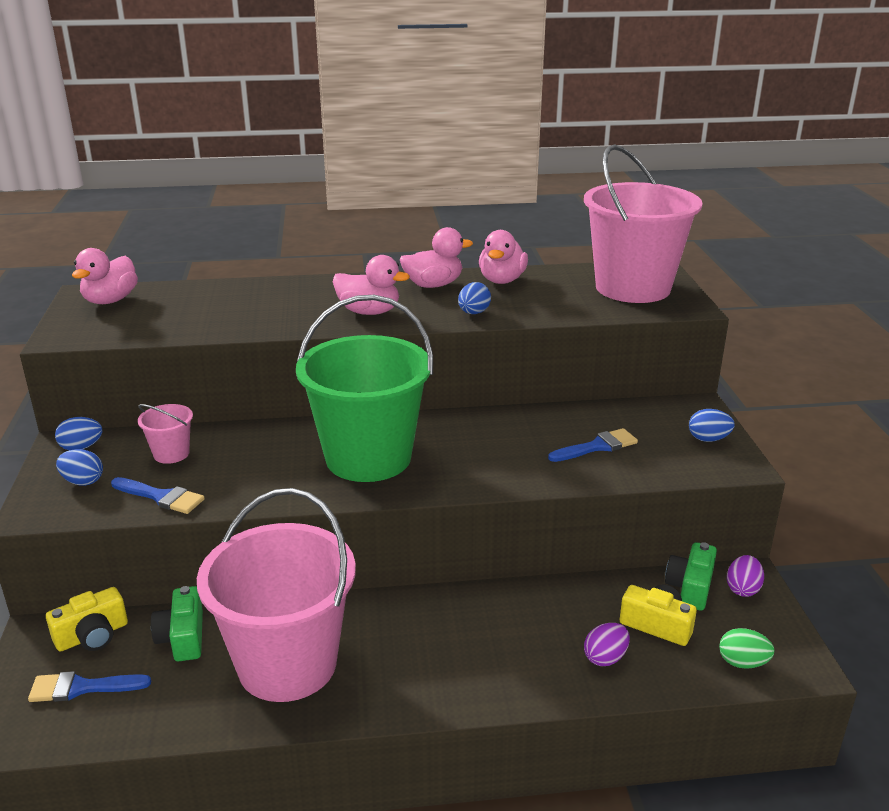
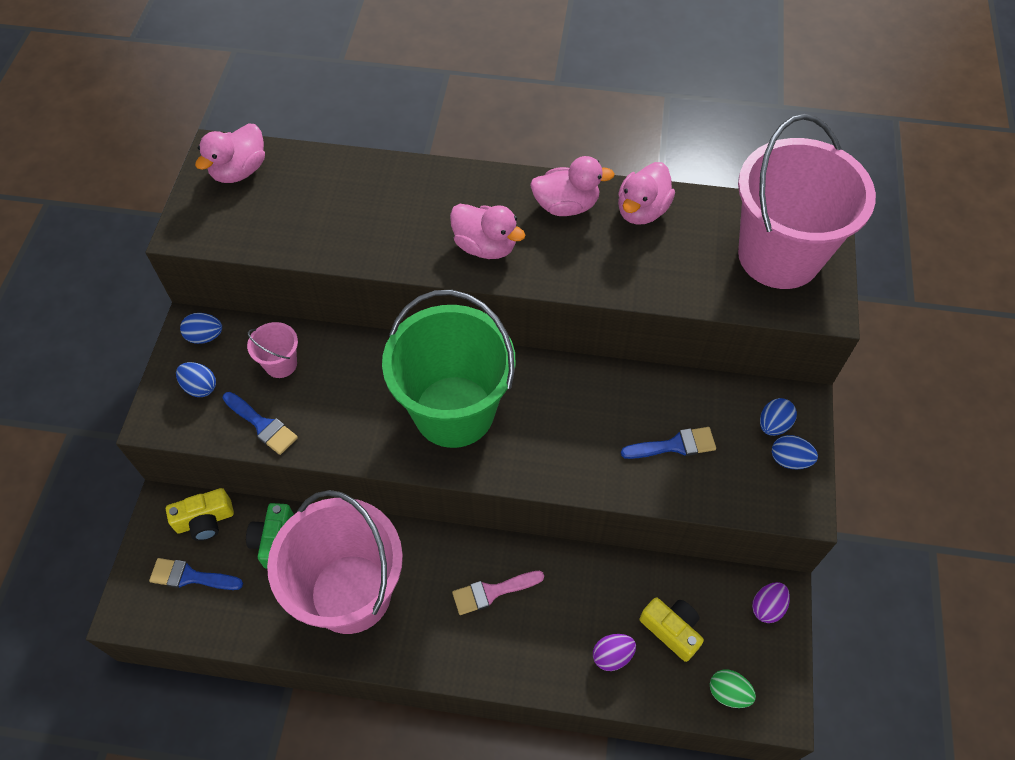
camera: 15 degrees right, 30 degrees up
blue egg [458,282,491,314] -> blue egg moved to [760,398,797,436]
green camera [665,542,717,611] -> none
none -> pink brush [452,571,544,615]

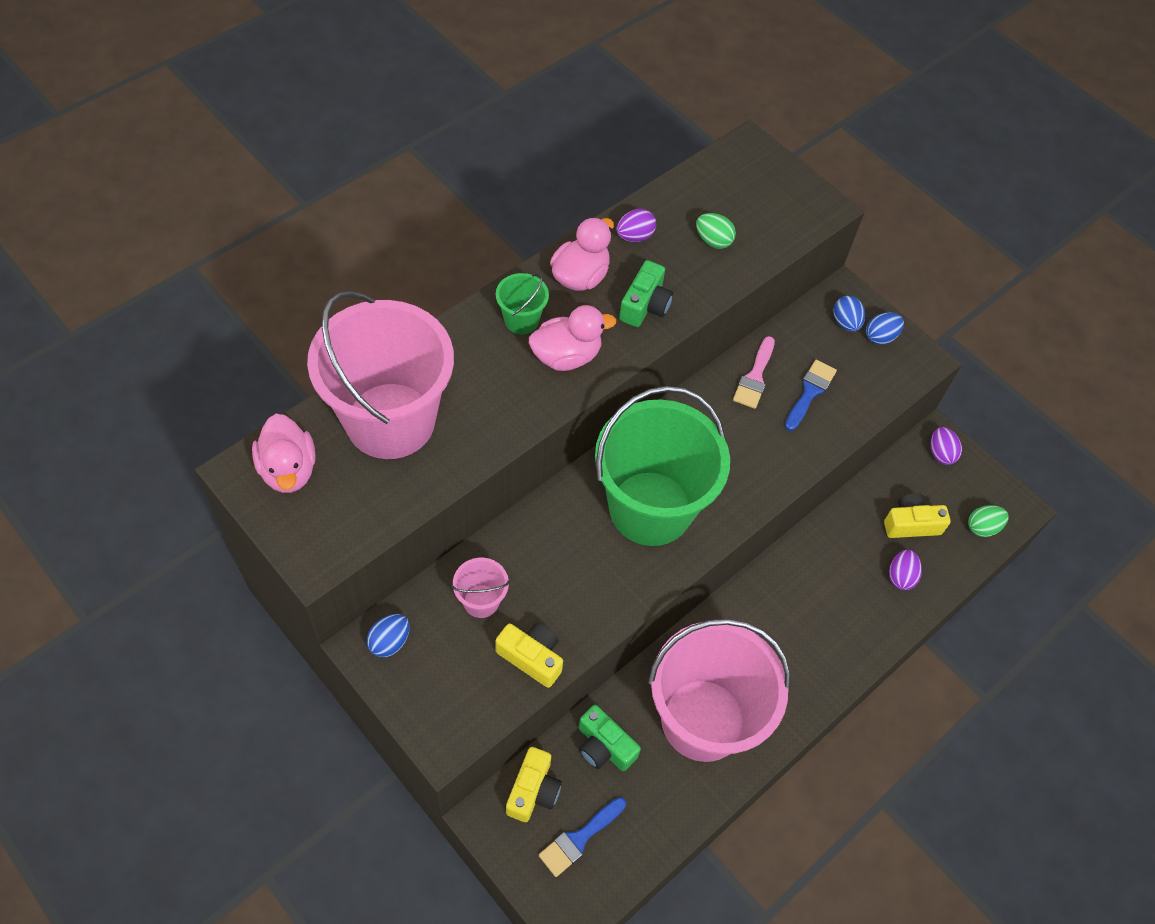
camera: 55 degrees left, 0 degrees up
blue egg [176,362,216,397] -> none
blue brush [223,392,298,455] -> yellow camera [495,623,563,688]
pink brush [452,571,544,615] -> pink brush moved to [733,336,775,409]
pink duck [618,162,675,225] -> purple egg [617,209,656,242]
pink bucket [738,114,876,289] -> pink bucket moved to [307,291,454,459]
none -> green bucket [496,273,549,334]
none -> green camera [619,260,673,327]
none -> green egg [696,213,736,249]

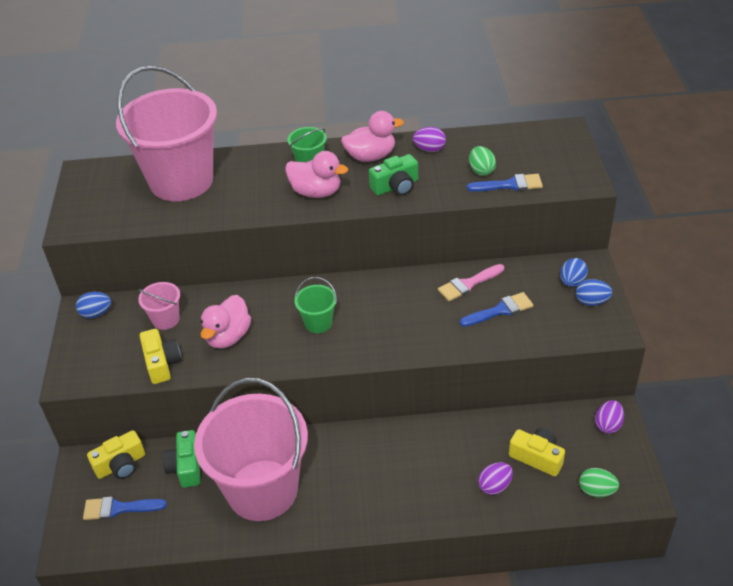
camera: 45 degrees right, 15 degrees down
pink duck [252,414,316,493] -> pink duck moved to [200,295,251,348]
green bucket [595,386,730,546] -> green bucket [295,277,337,333], size x0.41
none -> blue brush [467,174,543,192]

